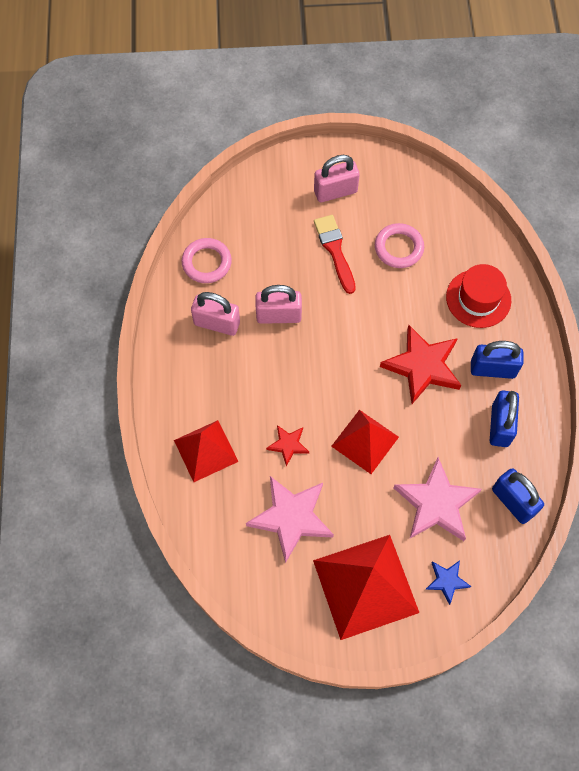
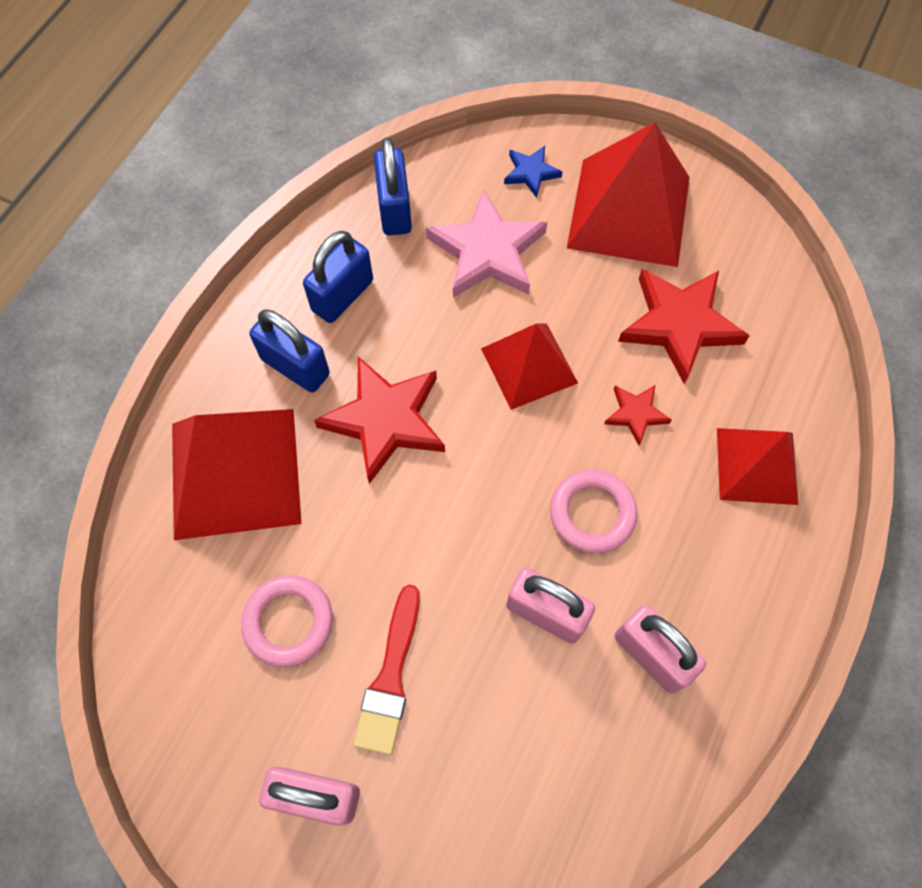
camera: 150 degrees left, 0 degrees up
pink ring [182,238,232,283] -> pink ring moved to [550,469,638,553]
pink star [246,476,334,563] -> red star [618,269,750,384]
red hat [446,264,511,328] -> red pyramid [172,409,302,540]

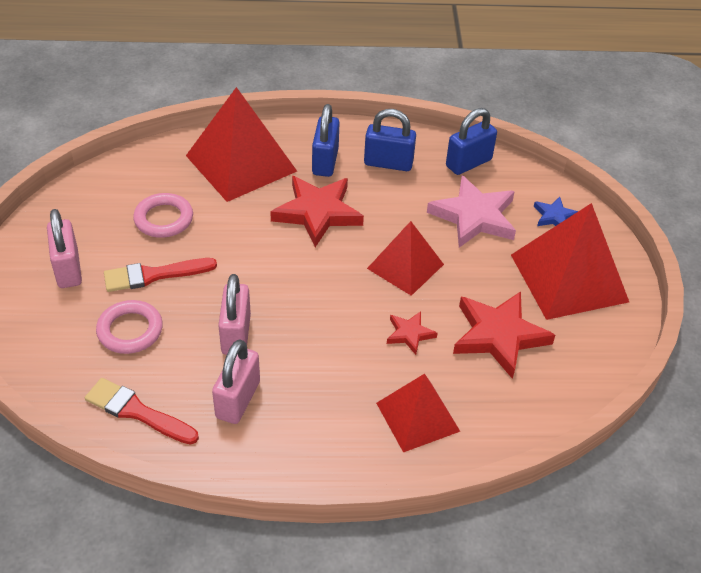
camera: 60 degrees right, 20 degrees down
pink ring [550,469,638,553] -> pink ring moved to [96,300,163,354]
none -> red brush [85,378,199,445]

